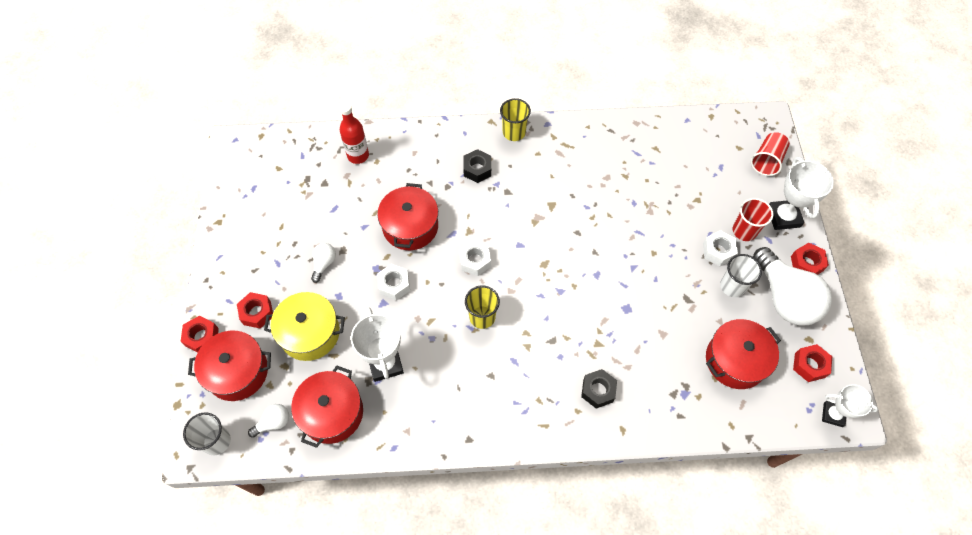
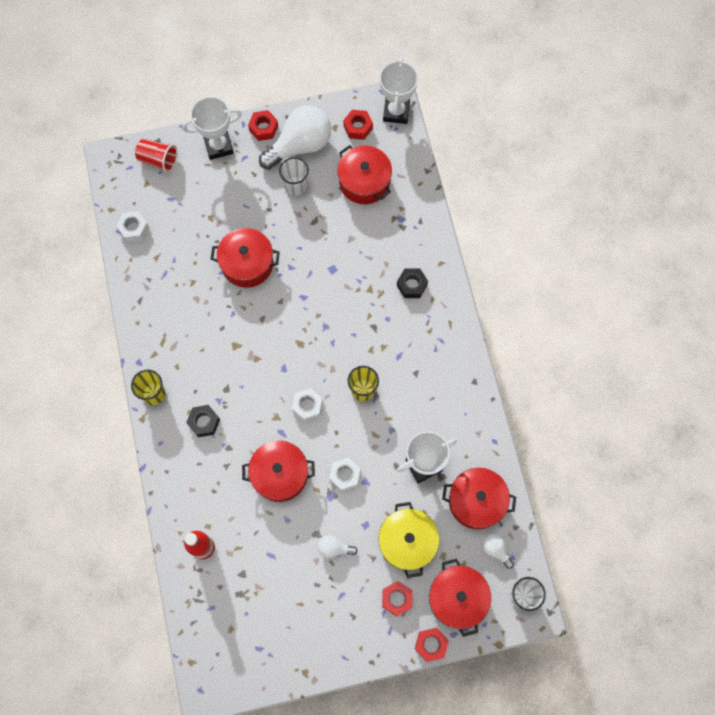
camera: 100 degrees left, 10 degrees up
white nut [703,230,738,266] -> white nut moved to [116,211,149,242]
red cup [733,198,773,241] -> none
white trophy [822,384,878,427] -> white trophy [380,57,418,124], size x1.52
none -> red pot [211,228,280,287]

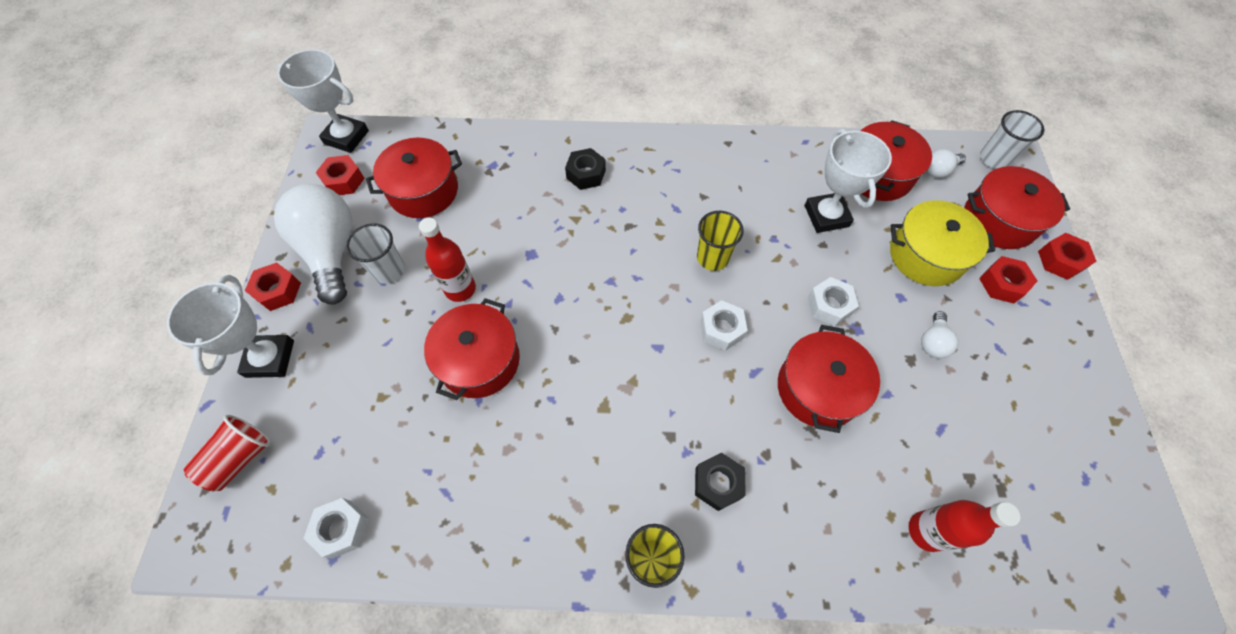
camera: 75 degrees left, 10 degrees down
none -> red bottle [419,218,476,302]

